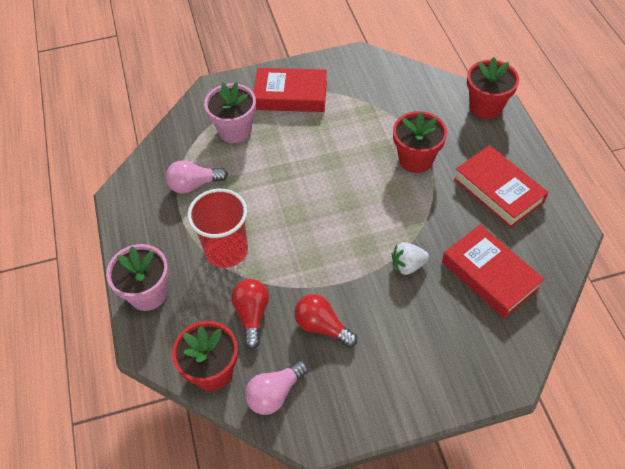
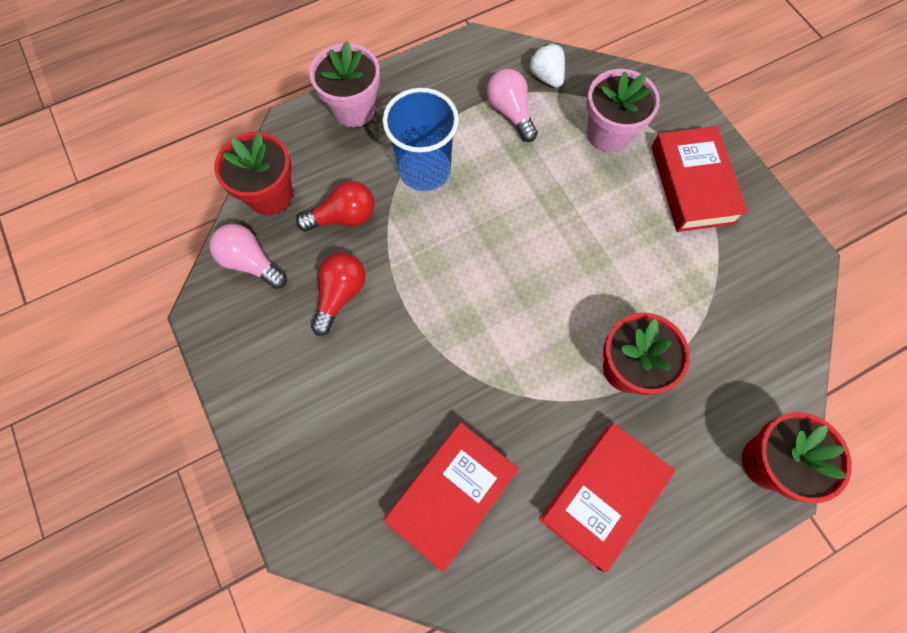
camera: 75 degrees right, 15 degrees up
red cup [187,189,248,268] -> blue cup [382,88,459,191]
white strawberry [392,242,429,275] -> white strawberry moved to [528,43,565,88]

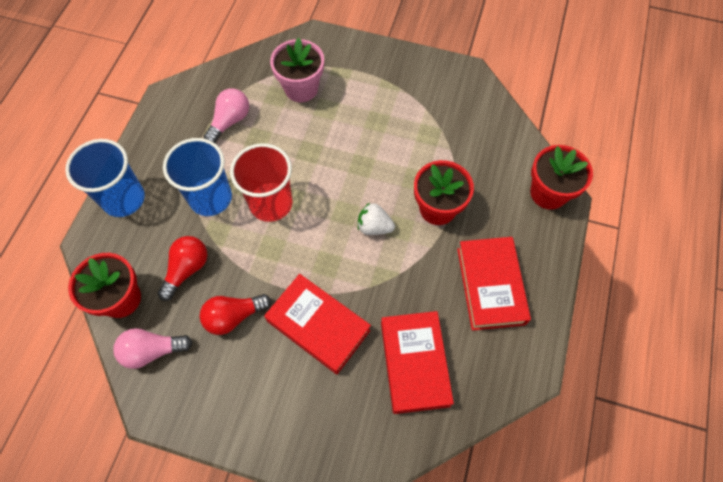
camera: 45 degrees left, 5 degrees down
pink flower pot [310,41,380,127] -> blue cup [65,139,145,217]
red light bulb [311,252,365,336] -> red light bulb turned 90 degrees counterclockwise [200,294,271,335]
pink light bulb [486,69,538,142] -> pink light bulb turned 105 degrees clockwise [204,88,249,143]
white strawberry [528,43,565,88] -> white strawberry moved to [358,203,395,235]
red book [651,126,748,232] -> red book moved to [264,274,371,374]
none -> red cup [230,143,293,222]

